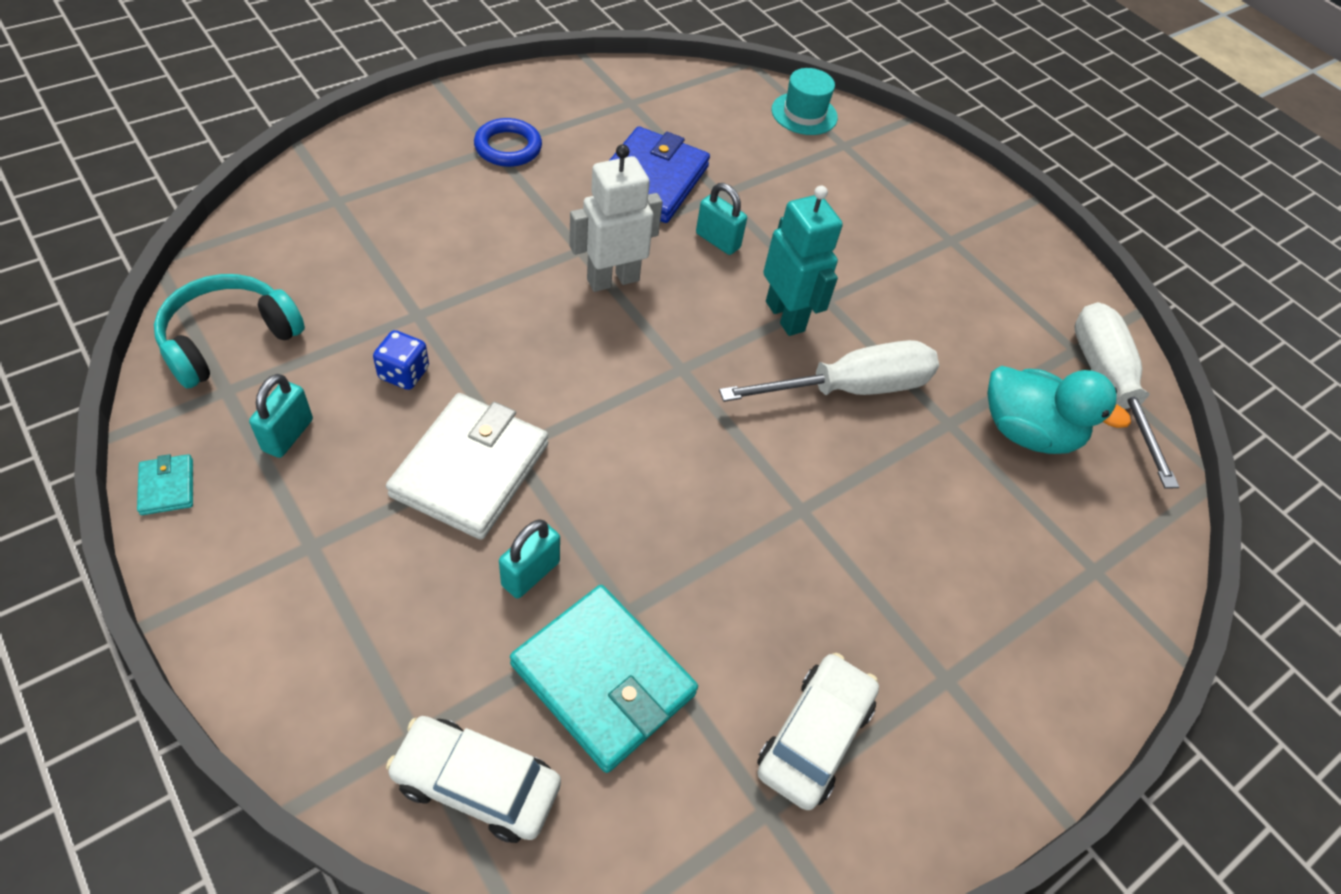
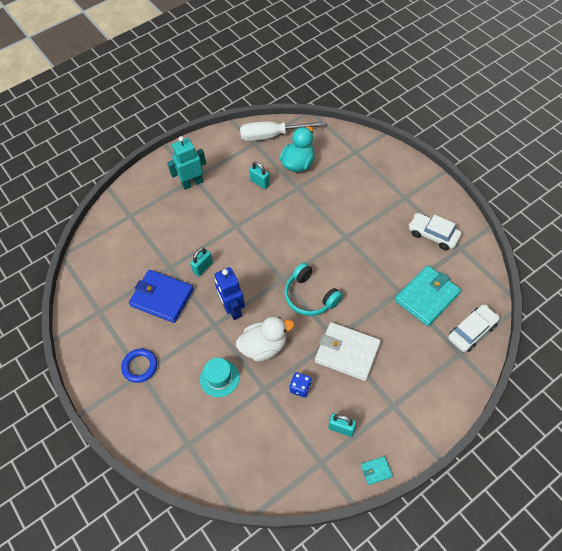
camera: 80 degrees left, 5 degrees up
turquoise headphones [154,274,305,389] -> turquoise headphones moved to [284,263,343,316]
white car [386,716,561,843] -> white car turned 150 degrees counterclockwise [448,305,500,352]
turquoise padlock [499,520,560,598] -> turquoise padlock moved to [249,162,270,189]
white robot [569,144,663,292] -> blue robot [215,267,245,320]
white screwdriver [719,340,939,402] -> none
turquoise robot [763,185,843,336] -> turquoise robot moved to [167,136,206,190]
turquoise hat [772,68,838,135] -> turquoise hat moved to [200,358,239,397]
none -> white duck [236,317,294,362]

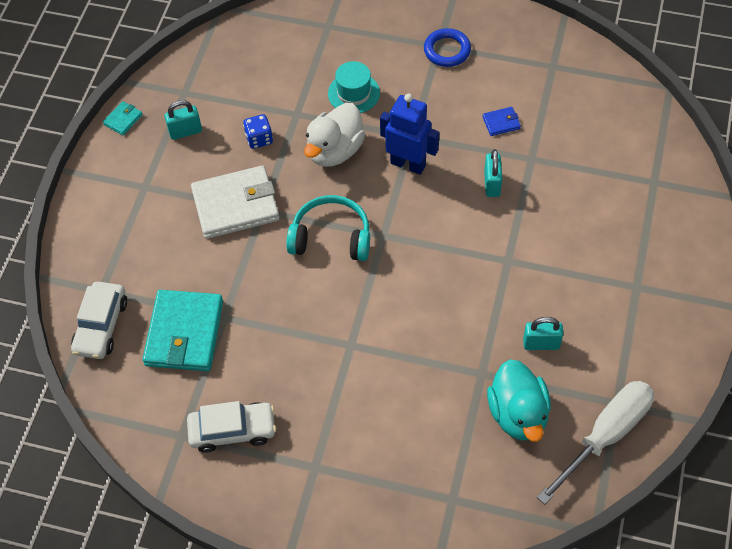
camera: 140 degrees right, 0 degrees up
blue wallet [129,270,194,323] -> blue wallet [482,107,521,136], size x0.43
turquoise robot [167,136,206,190] -> none

